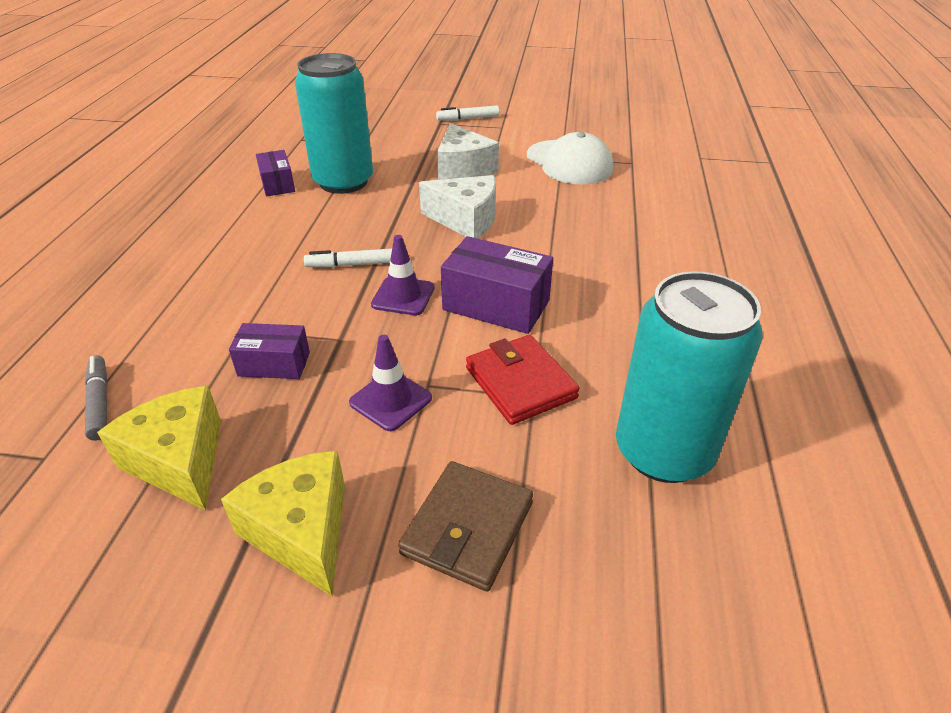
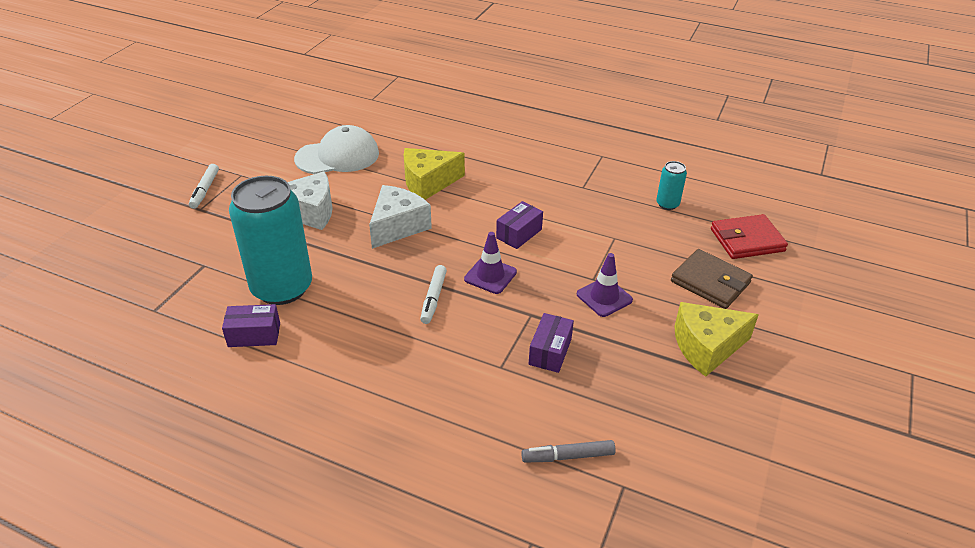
camera: 75 degrees left, 0 degrees up
yellow cheese [97,386,221,511] -> yellow cheese moved to [404,148,465,200]
purple box [441,236,553,334] -> purple box [496,201,543,249], size x0.61
red wallet [466,335,580,425] -> red wallet moved to [711,214,788,259]
turquoise can [616,271,763,483] -> turquoise can [656,161,687,210], size x0.44

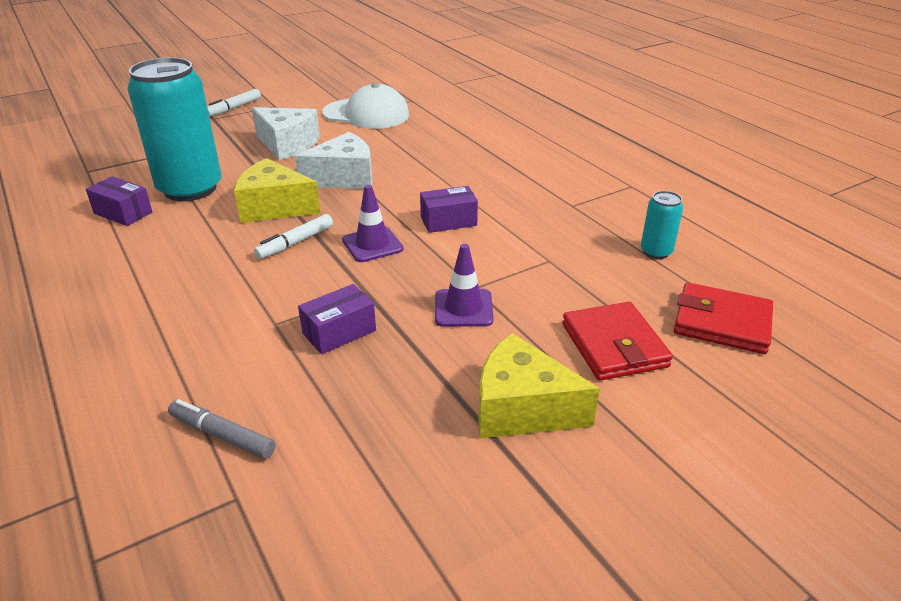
camera: 35 degrees right, 5 degrees down
yellow cheese [404,148,465,200] -> yellow cheese moved to [234,158,321,223]
brown wallet [671,249,753,309] -> red wallet [562,302,673,381]

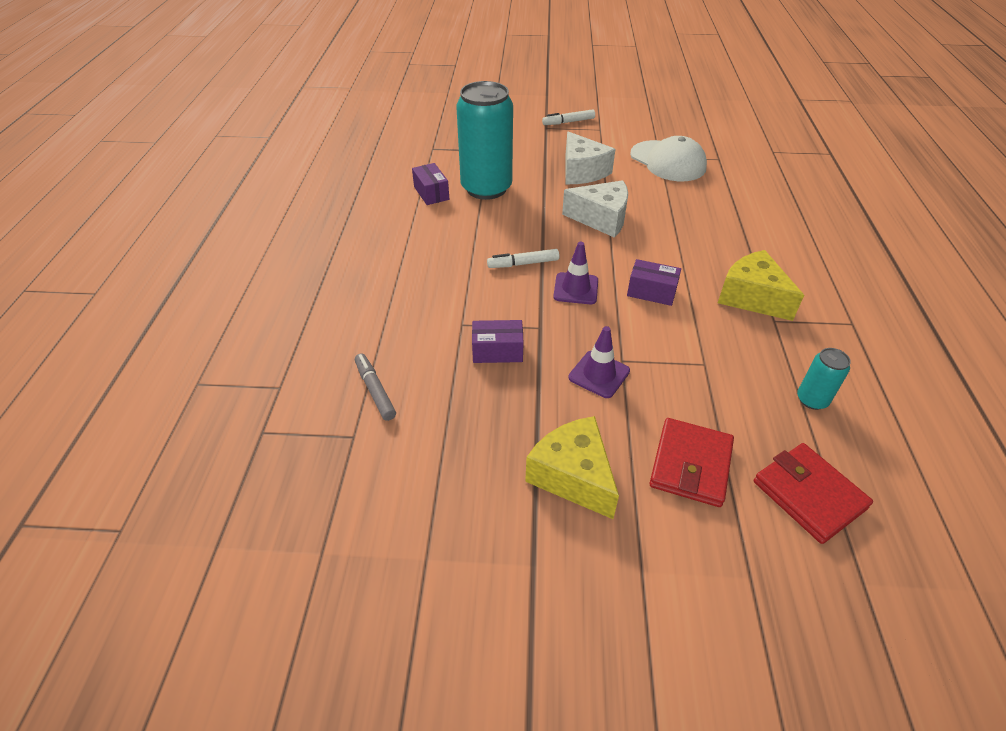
camera: 35 degrees right, 10 degrees up
yellow cheese [234,158,321,223] -> yellow cheese moved to [718,250,804,321]

